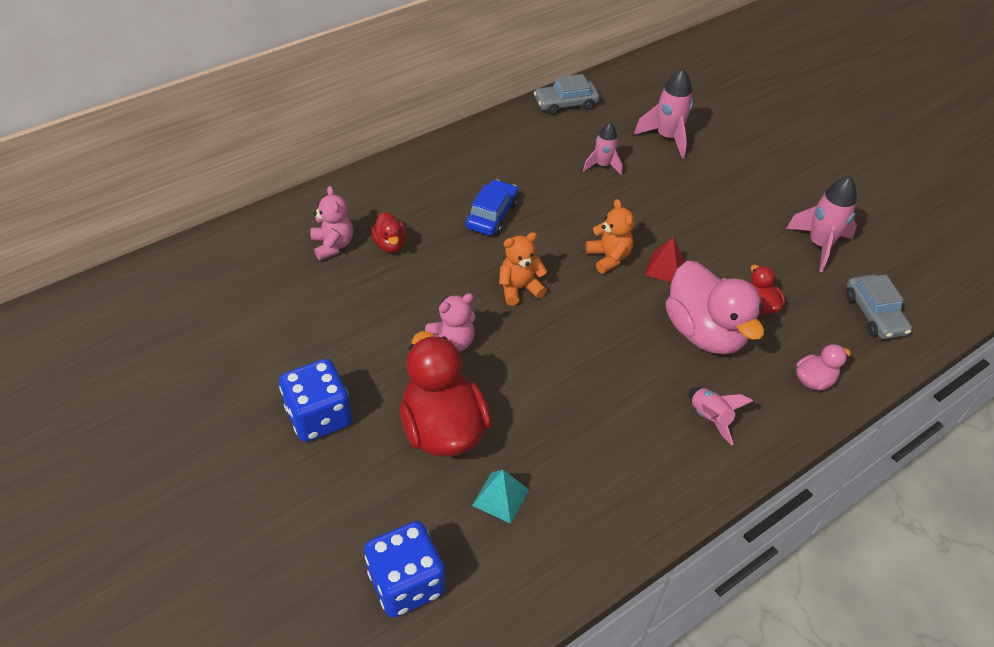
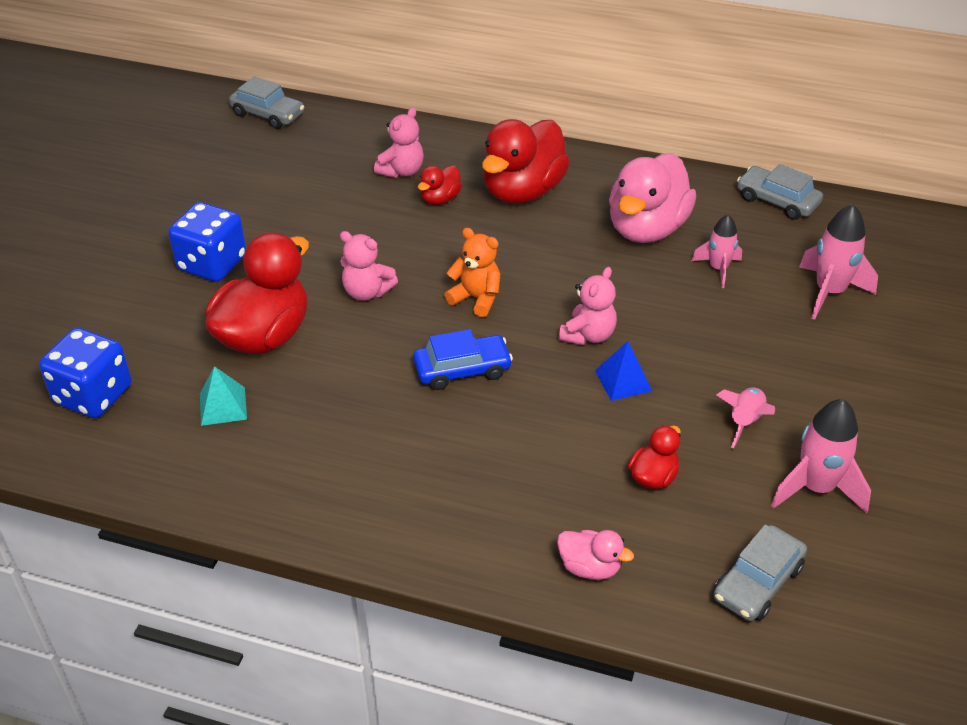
camera: 55 degrees right, 5 degrees down
blue car [466,179,518,236] -> blue car moved to [413,329,513,390]
orange teddy bear [586,199,634,274] -> pink teddy bear [559,267,617,345]
red pyramid [645,237,686,282] -> blue pyramid [595,341,652,401]
pink duck [666,261,764,354] -> pink duck moved to [609,153,696,243]
pink rocket [689,387,753,445] -> pink rocket moved to [717,387,775,449]
none -> grey car [229,76,304,129]
none -> red duck [482,119,570,203]

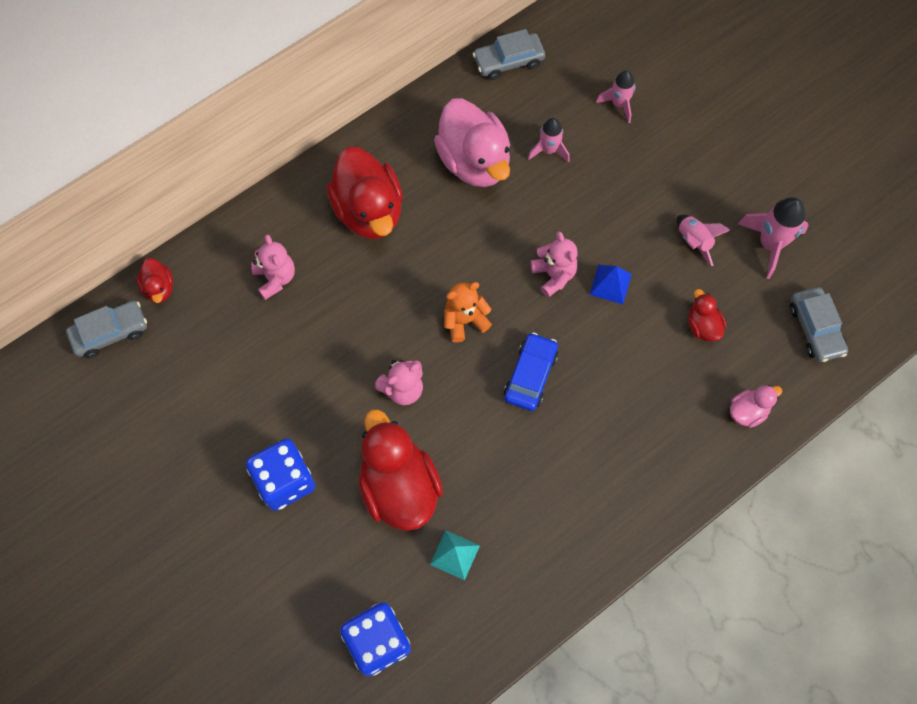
camera: 55 degrees left, 25 degrees up
red duck [418,165,462,205] -> red duck moved to [137,258,173,303]
pink rocket [799,204,878,320] -> pink rocket [596,71,636,123], size x0.64

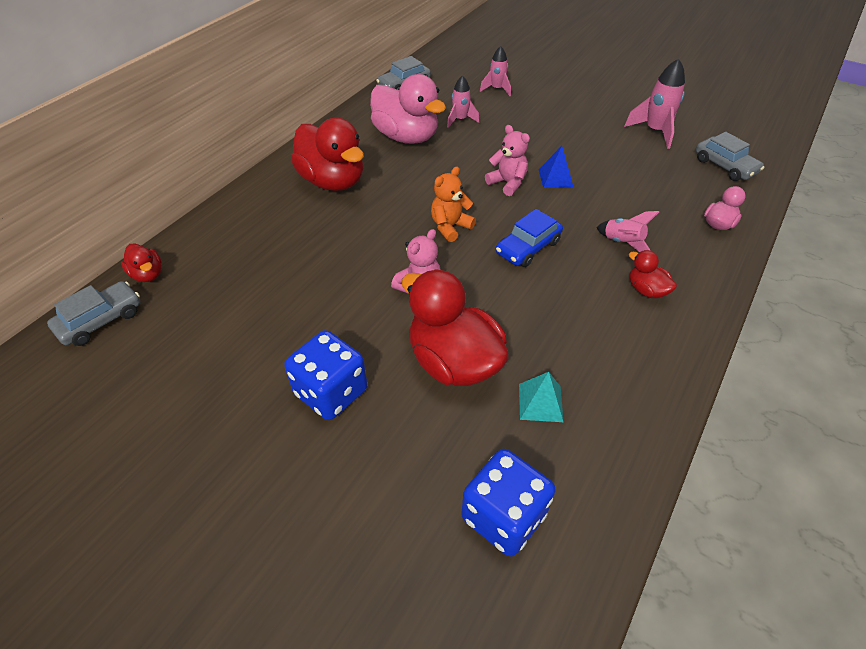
camera: 20 degrees left, 20 degrees down
pink teddy bear [251,234,295,300] -> none
blue car [504,332,558,411] -> blue car turned 135 degrees counterclockwise [496,209,563,267]
pink rocket [677,215,730,266] -> pink rocket moved to [596,211,659,252]
red duck [688,289,726,342] -> red duck moved to [629,250,677,298]

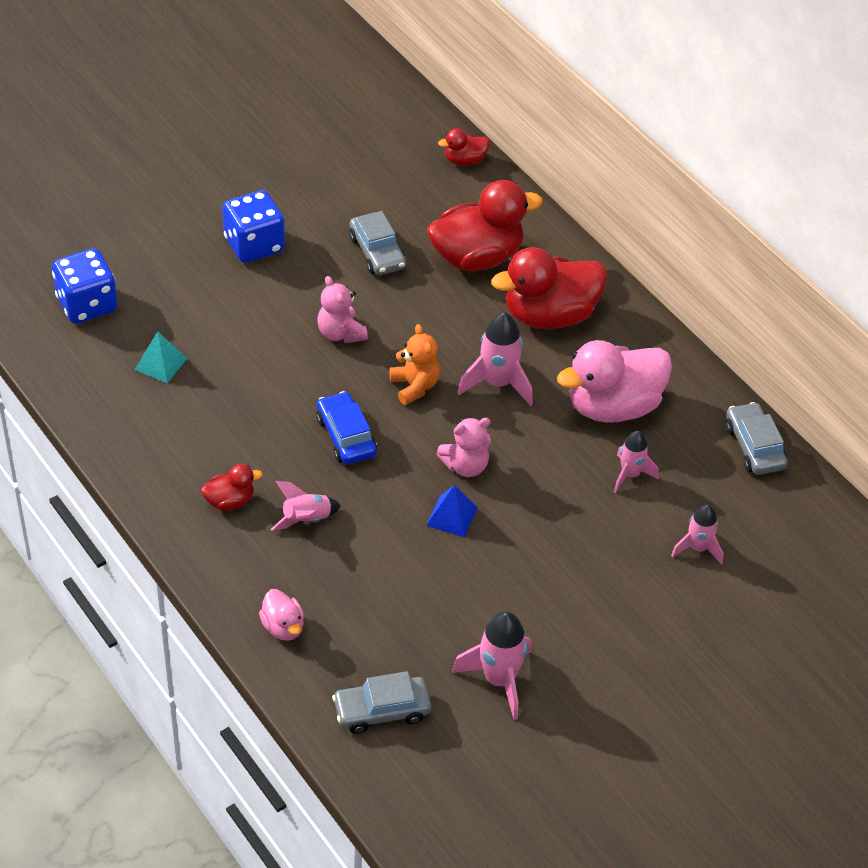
camera: 110 degrees right, 0 degrees up
grey car [47,281,141,346] -> grey car moved to [349,211,406,275]
red duck [402,269,509,386] -> red duck moved to [427,180,543,271]
none -> pink rocket [457,312,533,406]

